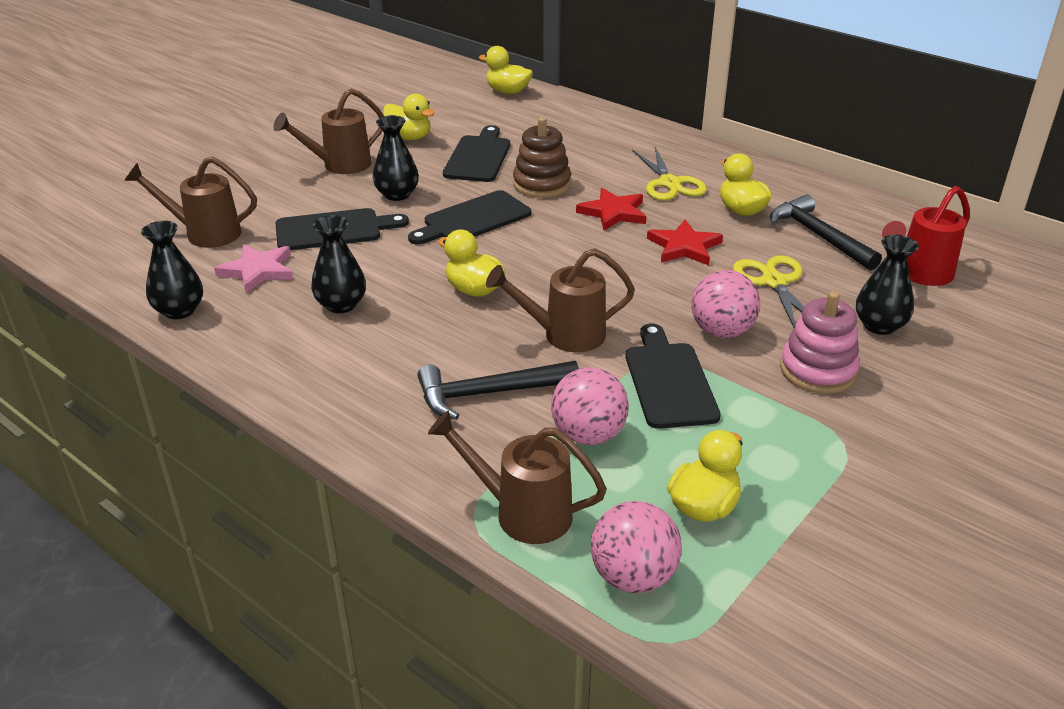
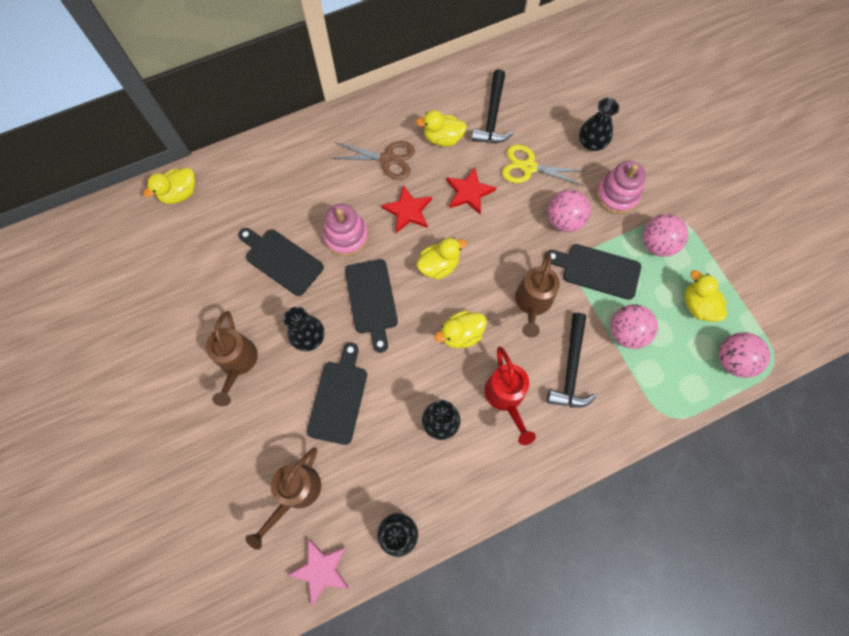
camera: 65 degrees left, 35 degrees up
pink star [214,244,293,293] -> pink star moved to [288,538,349,607]
yellow duck [383,94,435,140] -> yellow duck moved to [417,237,467,280]
brown watering can [428,411,607,544] -> none
brown stacking toy [513,117,571,198] -> pink stacking toy [323,204,368,256]
yellow scissors [633,147,707,201] -> brown scissors [331,141,415,180]
black hammer [770,194,882,271] -> black hammer turned 75 degrees counterclockwise [471,69,513,143]
red watering can [882,186,970,286] -> red watering can moved to [485,346,536,445]
none -> pink ball [643,214,688,257]

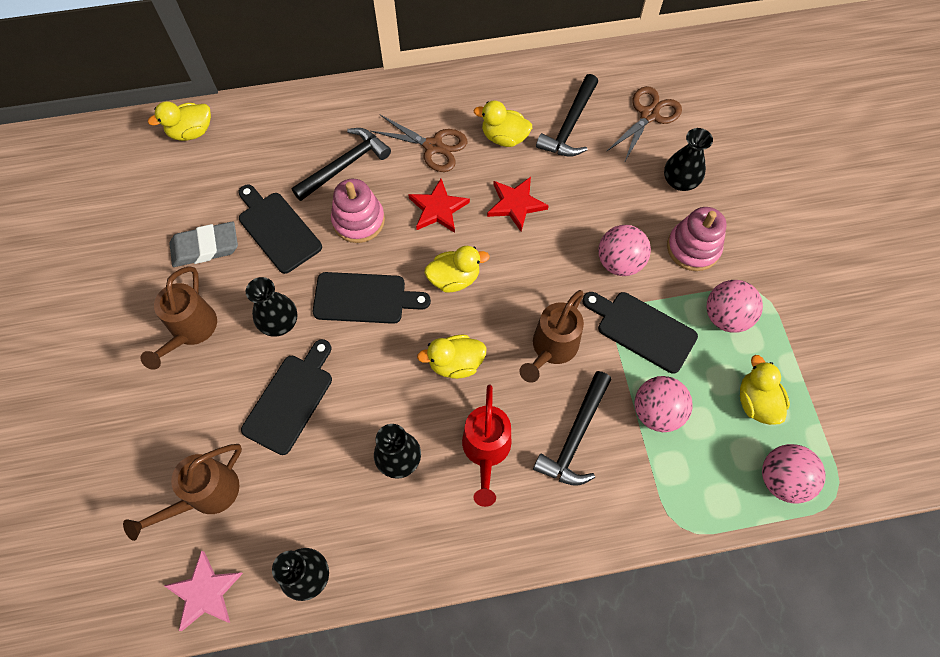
camera: 15 degrees right, 5 degrees down
black cutting board [345,259,398,353] -> black cutting board turned 90 degrees counterclockwise [313,272,431,324]
yellow scissors [502,144,585,186] -> none
none -> grey eraser [169,222,238,267]
none -> black hammer [292,128,391,201]
none -> brown scissors [606,86,682,163]

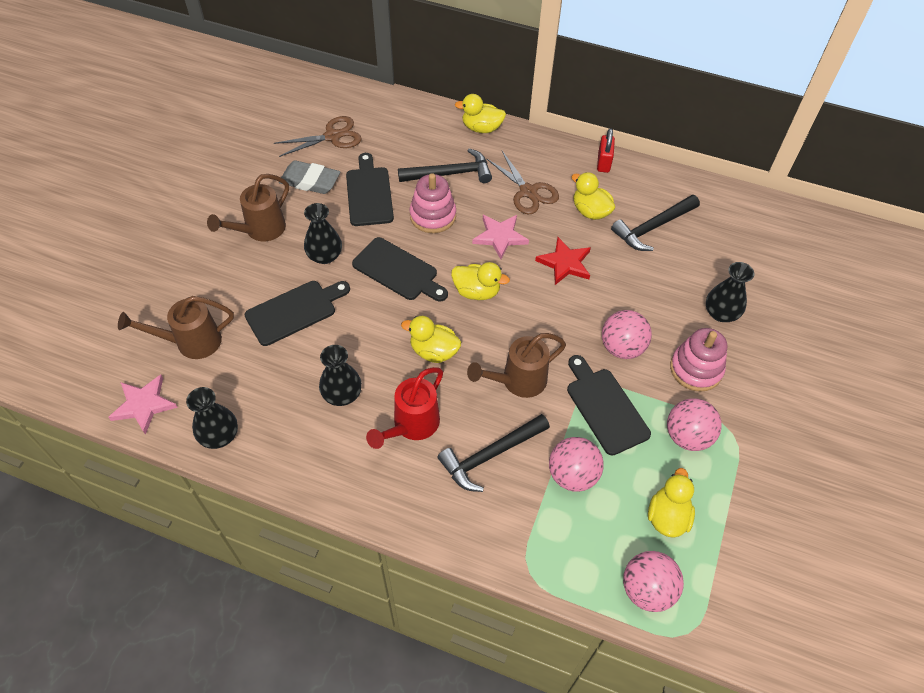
camera: 30 degrees right, 10 degrees down
yellow duck [148,101,211,141] -> yellow duck moved to [455,94,506,133]
red star [408,179,470,233] -> pink star [472,215,529,259]
brown scissors [606,86,682,163] -> brown scissors moved to [274,116,362,157]
none -> red padlock [597,128,615,173]

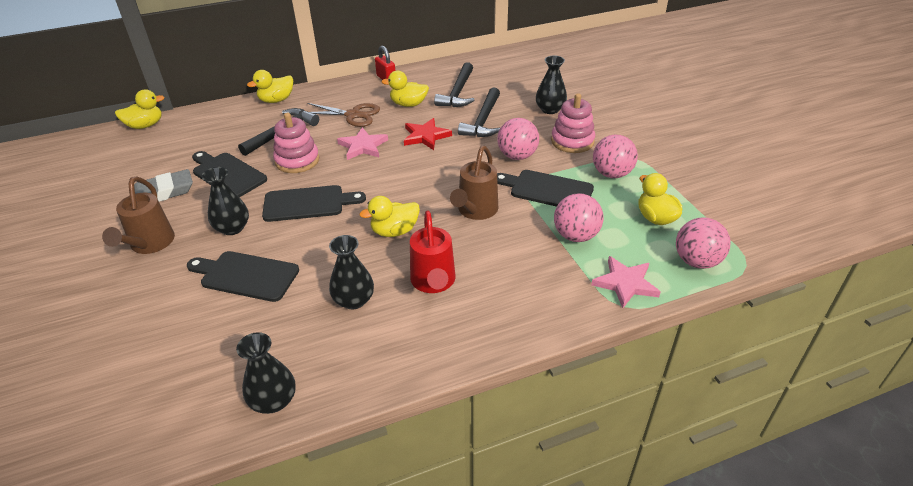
camera: 40 degrees left, 15 degrees down
pink star [108,375,178,435] -> pink star moved to [591,256,660,308]
brown watering can [118,296,234,359] -> none
black cutting board [245,281,350,346] -> black cutting board turned 90 degrees counterclockwise [187,251,299,302]
brown scissors [274,116,362,157] -> none
black hammer [438,414,550,492] -> black hammer moved to [458,87,500,137]
yellow duck [451,262,510,300] -> yellow duck moved to [115,89,165,129]

